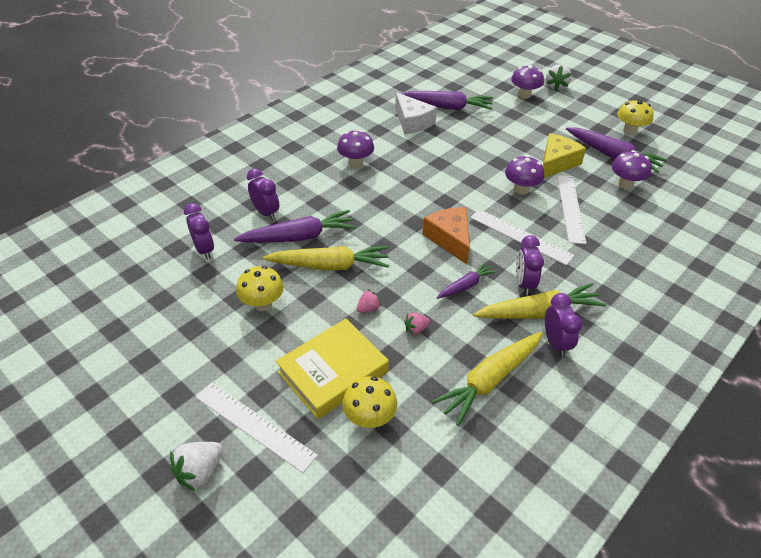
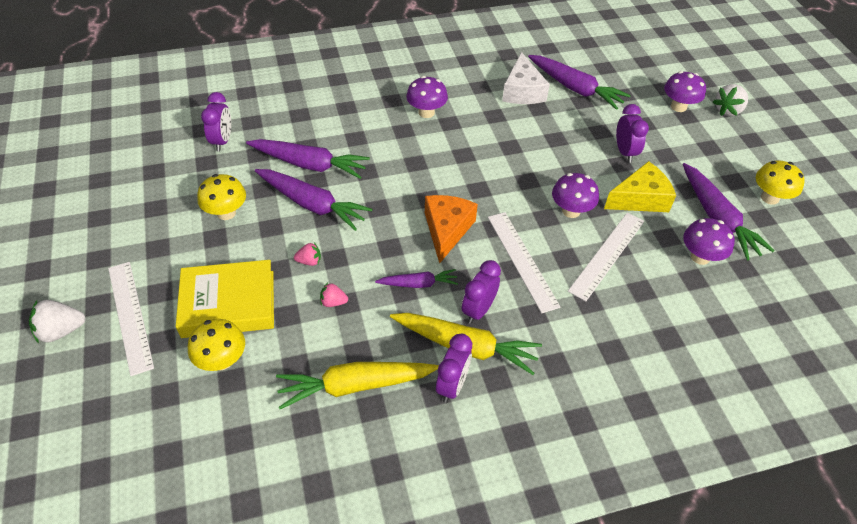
camera: 30 degrees right, 5 degrees up
purple clock [247,169,279,220] -> purple clock moved to [616,104,649,163]
yellow carrot [263,246,389,270] -> purple carrot [255,169,372,231]

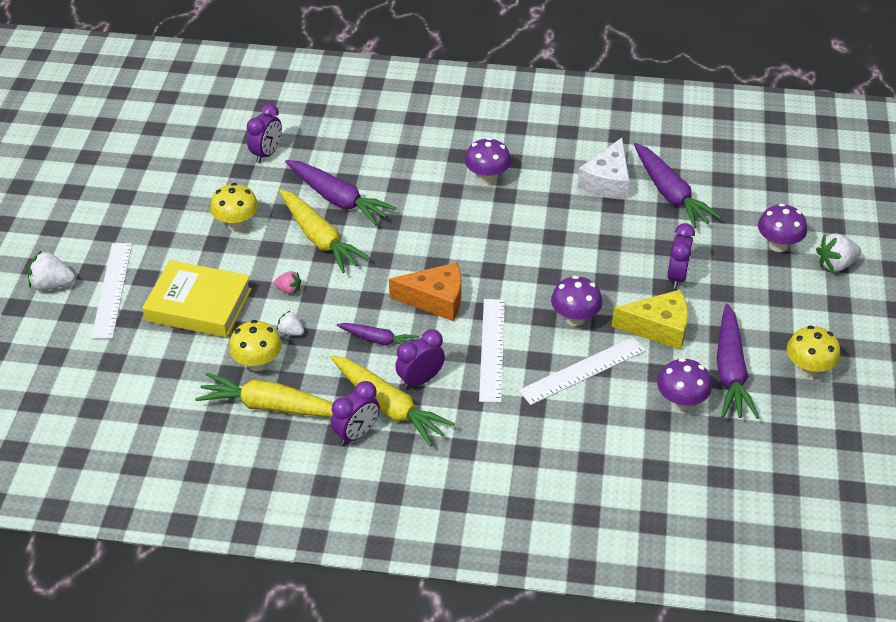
camera: 25 degrees right, 5 degrees down
yellow mushroom [188,319,245,371] -> yellow mushroom moved to [229,320,282,371]
purple carrot [255,169,372,231] -> yellow carrot [279,189,370,273]
pink strawberry [320,283,348,307] -> white strawberry [277,310,304,336]
orange cheese [425,195,478,264] -> orange cheese turned 60 degrees clockwise [389,262,461,321]

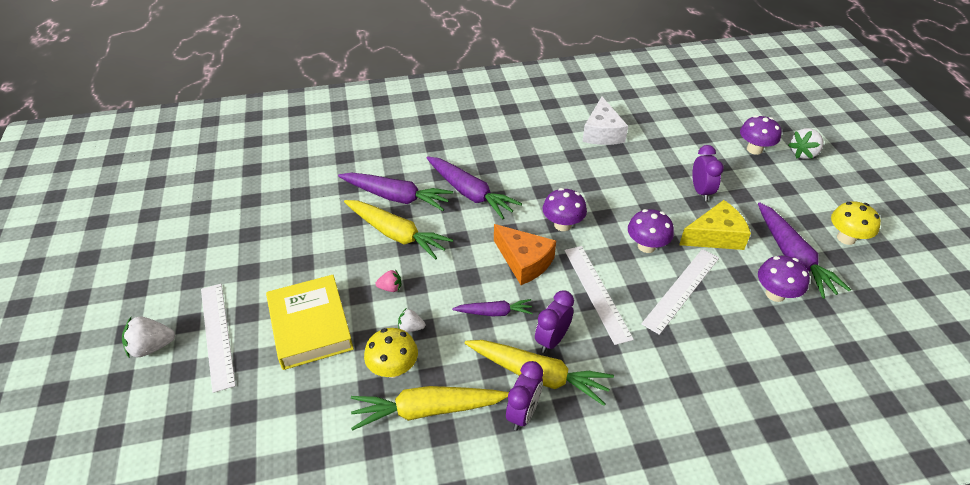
camera: 20 degrees left, 0 degrees up
yellow book [142,260,252,338] -> yellow book turned 75 degrees clockwise [266,275,354,370]
yellow mushroom [210,183,258,231] -> none
purple clock [247,103,282,163] -> none
orange cheese [389,262,461,321] -> orange cheese turned 60 degrees clockwise [494,224,556,285]
purple mushroom [465,137,511,184] -> purple mushroom moved to [543,188,587,231]
purple carrot [634,143,721,228] -> purple carrot moved to [426,156,522,219]

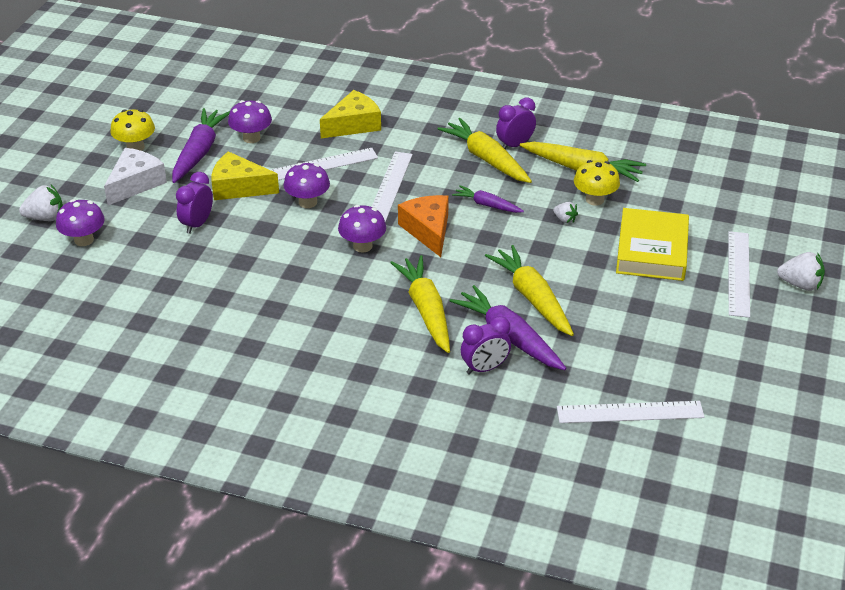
camera: 150 degrees left, 5 degrees down
pink strawberry [376,269,401,292] -> none
purple carrot [426,156,522,219] -> yellow carrot [390,255,450,353]
purple clock [535,290,574,353] -> purple clock moved to [461,316,511,375]
white cheese [582,97,628,145] -> white cheese moved to [104,148,167,205]
none -> yellow cheese [320,90,381,138]
none -> white ruler [557,401,705,423]

